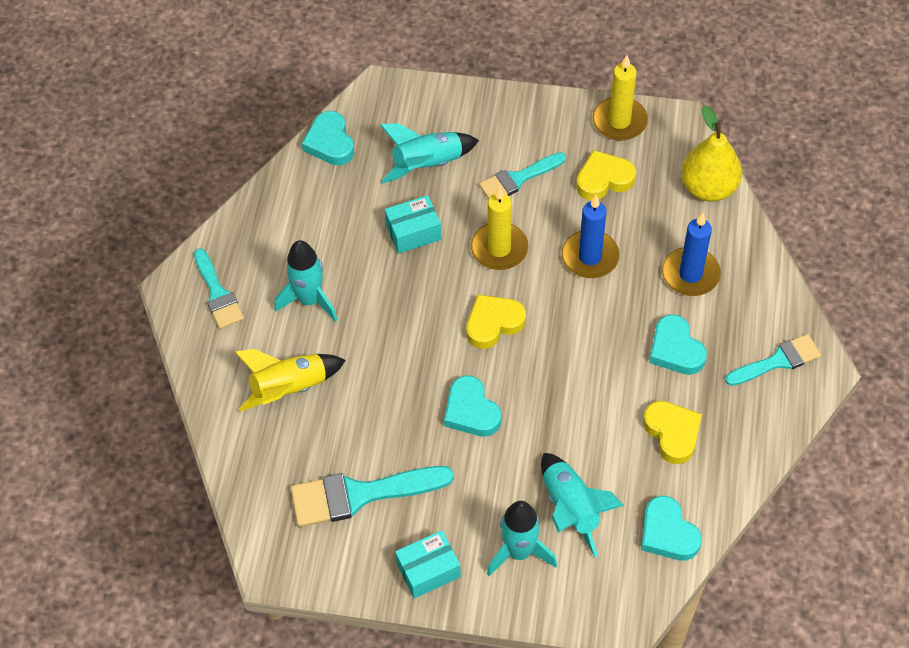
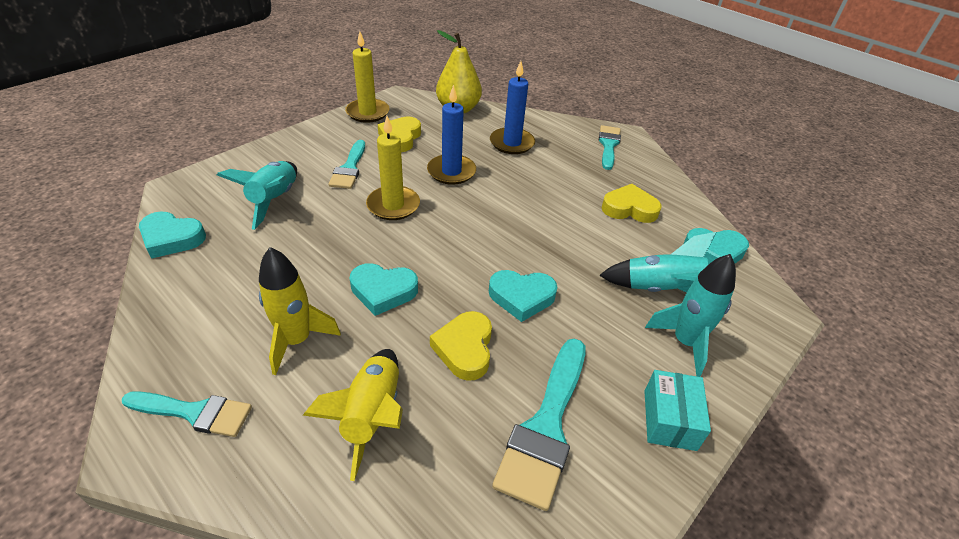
camera: 60 degrees left, 15 degrees down
turquoise rocket [274,240,337,322] -> yellow rocket [259,247,341,375]
turquoise box [385,195,441,254] -> none
yellow heart [466,294,526,349] -> yellow heart moved to [430,311,492,381]
turquoise heart [649,315,707,375] -> turquoise heart moved to [350,263,418,316]

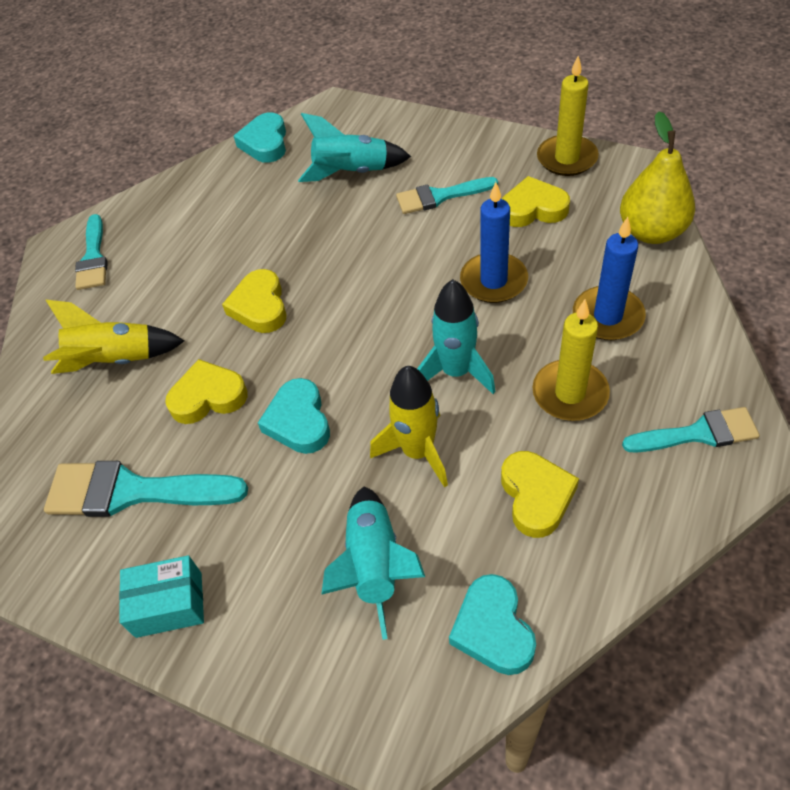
camera: 80 degrees right, 10 degrees up
yellow rocket [259,247,341,375] -> yellow rocket moved to [370,366,448,488]
turquoise heart [350,263,418,316] -> yellow heart [222,269,287,333]
yellow candle [366,116,420,220] -> yellow candle moved to [532,299,610,421]
turquoise rocket [645,254,736,377] -> turquoise rocket moved to [417,279,496,394]

